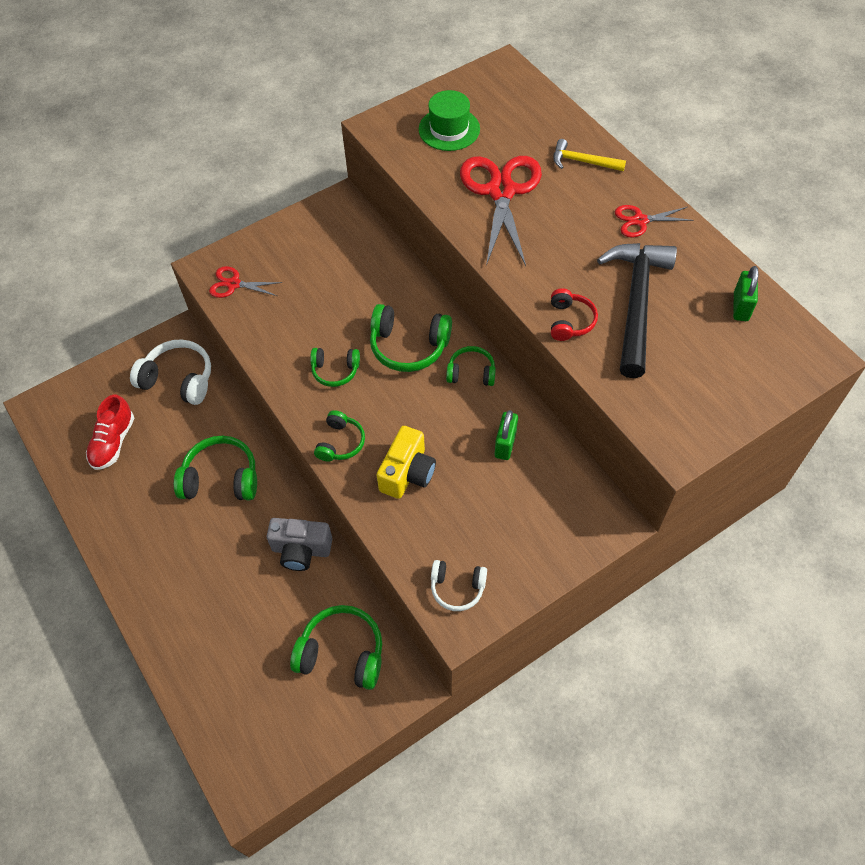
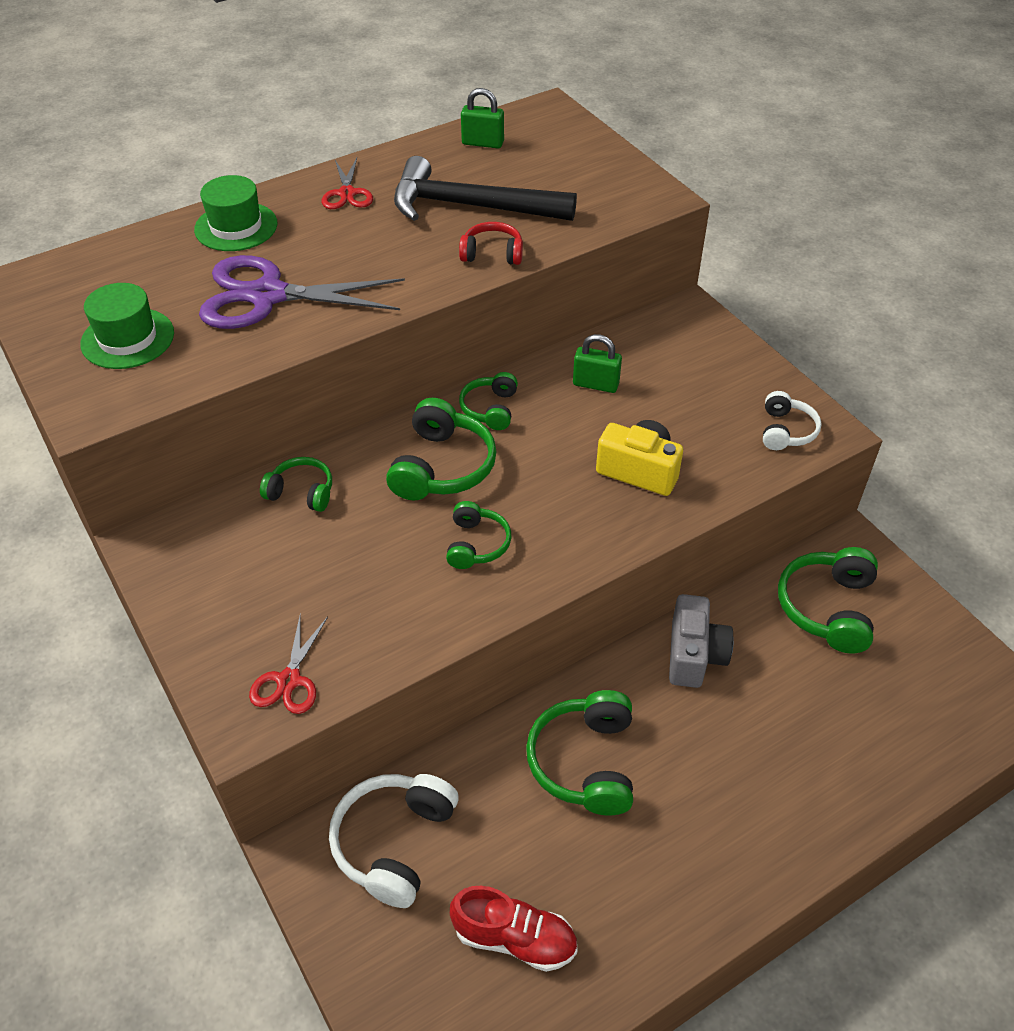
camera: 90 degrees left, 10 degrees down
green headphones [314,410,365,462] -> green headphones moved to [260,457,332,512]
red scissors [460,156,542,266] -> purple scissors [199,255,405,329]
yellow hammer [553,139,626,171] -> green hat [194,175,278,251]

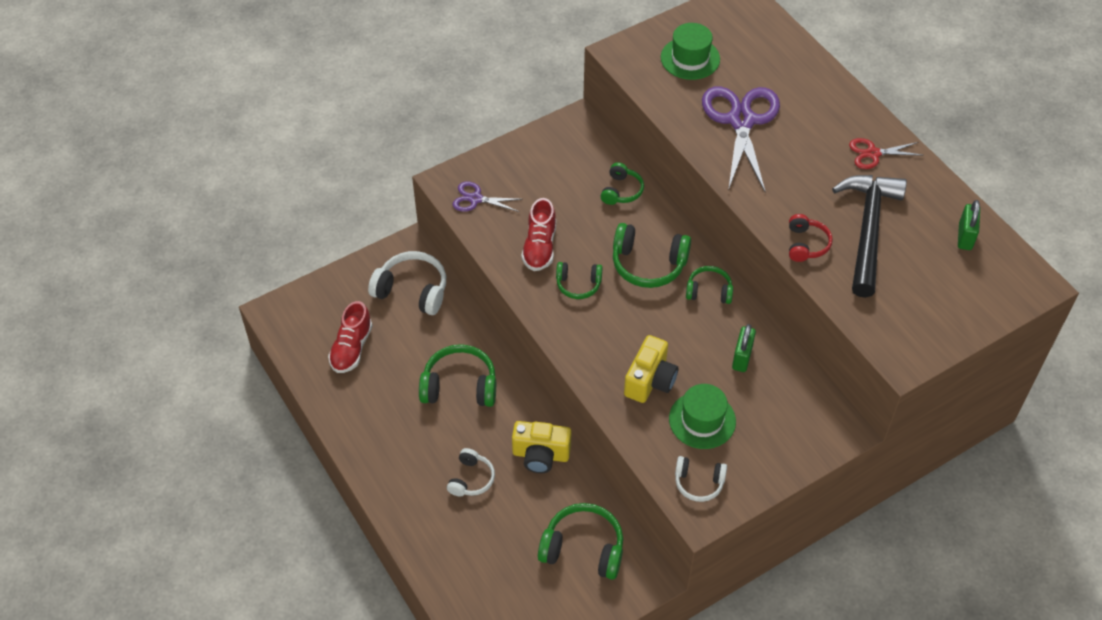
camera: 90 degrees right, 5 degrees up
green hat [194,175,278,251] -> green hat moved to [669,384,736,449]
red scissors [249,613,328,714] -> purple scissors [452,181,522,212]
grey camera [669,594,734,688] -> yellow camera [512,421,571,473]
none -> white headphones [447,448,495,497]
none -> red shoe [521,198,556,271]

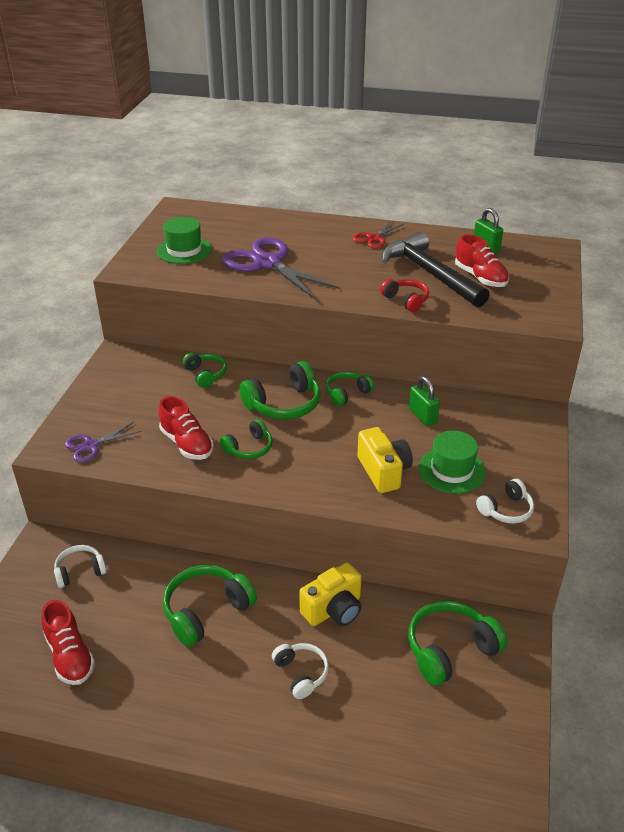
camera: 45 degrees left, 15 degrees down
white headphones [368,251,446,315] -> white headphones [54,545,107,588], size x0.60
none -> red shoe [455,234,509,287]

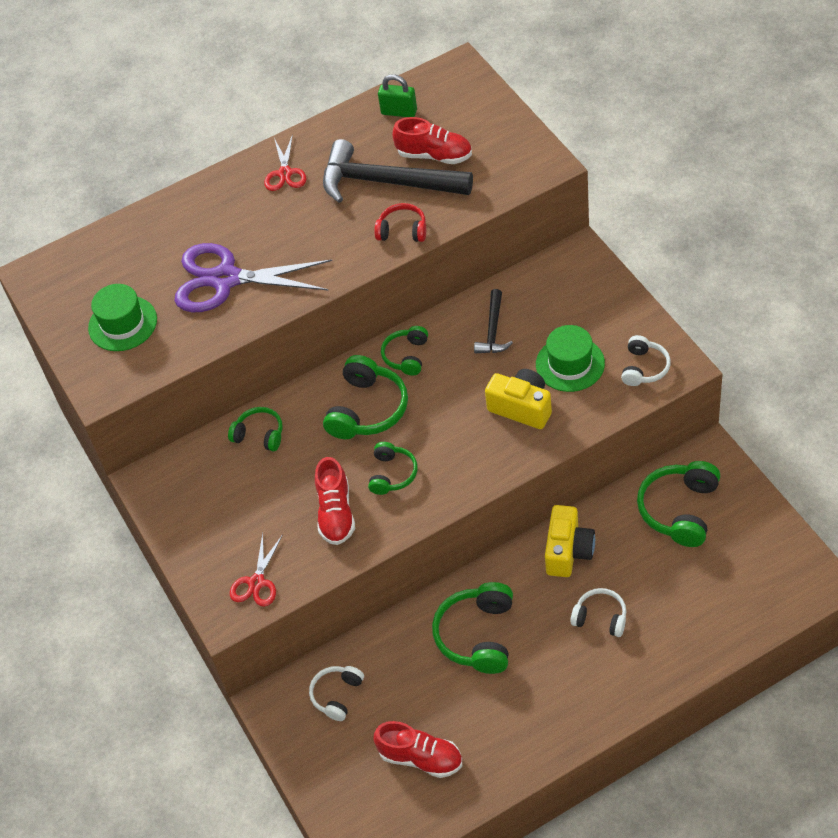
camera: 35 degrees left, 15 degrees up
purple scissors [65,422,141,462] -> red scissors [230,533,283,607]
red shoe [159,396,213,460] -> red shoe turned 75 degrees clockwise [315,457,355,545]
green padlock [409,376,440,426] -> black hammer [474,289,513,354]

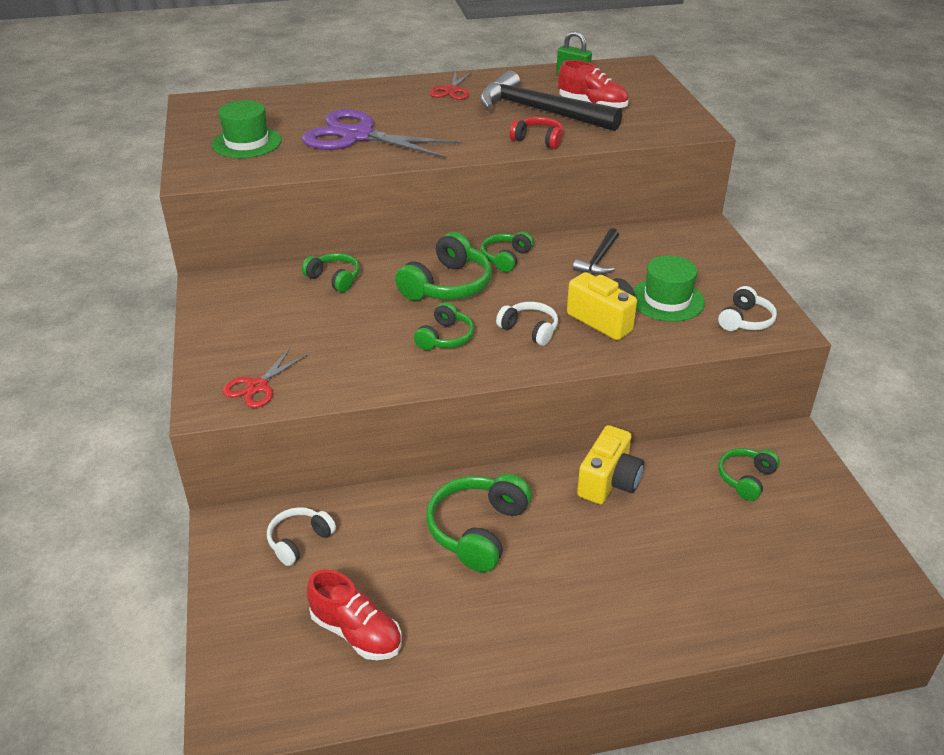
camera: 10 degrees right, 15 degrees down
red shoe [315,457,355,545] -> none
white headphones [570,588,627,637] -> white headphones moved to [496,302,558,346]
green headphones [637,461,720,547] -> green headphones [718,448,780,501], size x0.60

